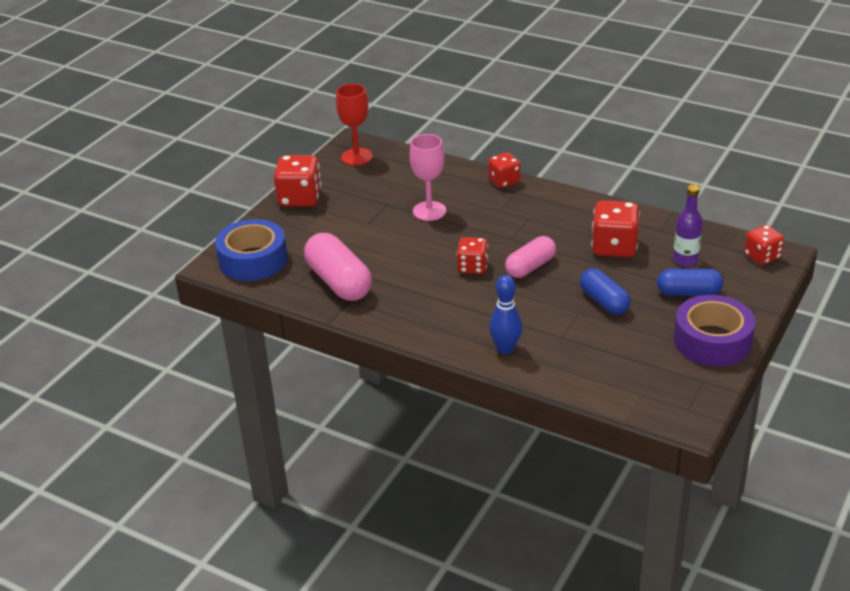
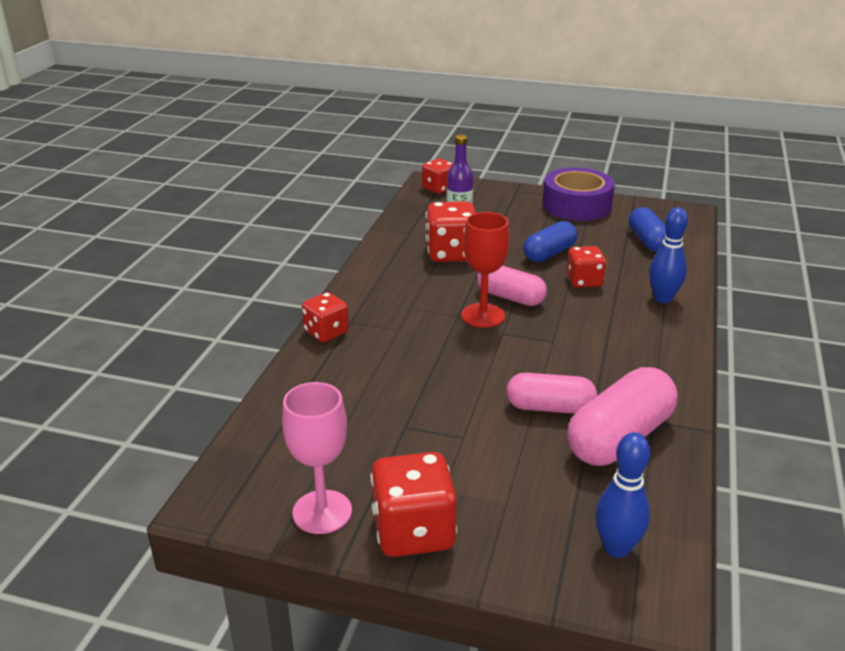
camera: 105 degrees left, 5 degrees down
blue tape [215,219,288,281] -> blue bowling pin [595,433,651,558]
red goblet [336,83,372,166] -> red goblet moved to [461,212,510,328]
pink goblet [410,134,446,221] -> pink goblet moved to [282,382,352,534]
red dice [457,237,488,274] -> red dice moved to [566,246,606,288]
blue capsule [657,269,723,296] -> blue capsule moved to [629,207,666,252]
none -> pink capsule [506,373,597,414]

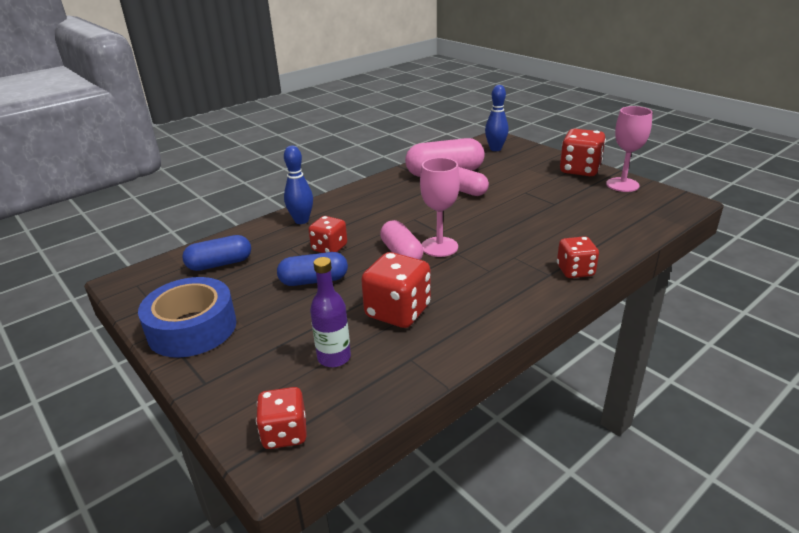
camera: 145 degrees left, 0 degrees up
red goblet [461,212,510,328] -> pink goblet [420,158,460,257]
purple tape [543,168,615,221] -> blue tape [138,277,237,358]
blue capsule [629,207,666,252] -> blue capsule turned 45 degrees clockwise [182,235,251,271]

